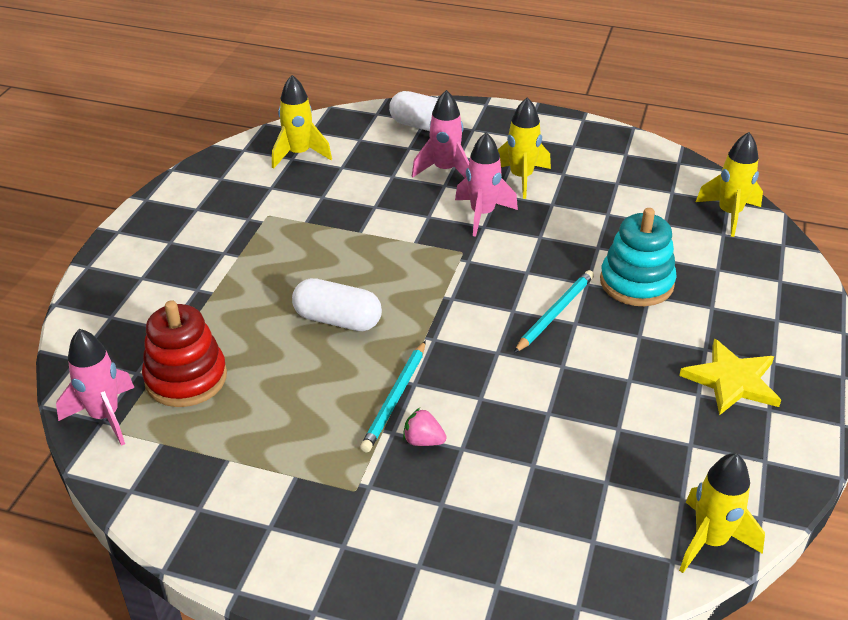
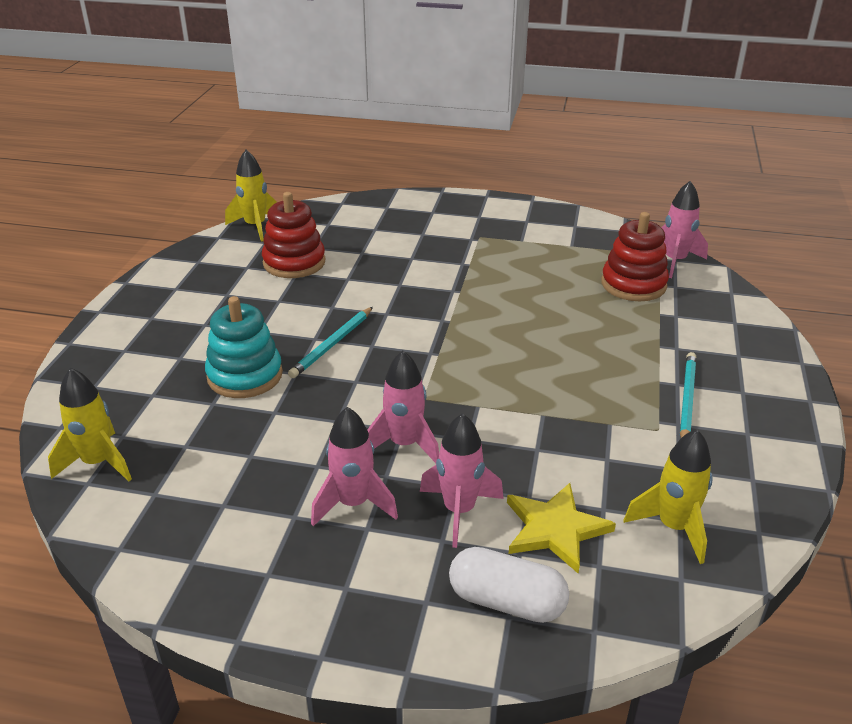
camera: 175 degrees right, 5 degrees down
white capsule [292,278,382,331] -> none
turquoise pencil [360,340,426,452] -> turquoise pencil moved to [680,352,696,438]
pink strawberry [403,408,447,446] -> none
yellow rocket [498,97,551,199] -> pink rocket [311,407,398,526]
yellow star [679,339,781,415] -> yellow star moved to [507,483,616,574]
none -> red stacking toy [262,192,326,278]

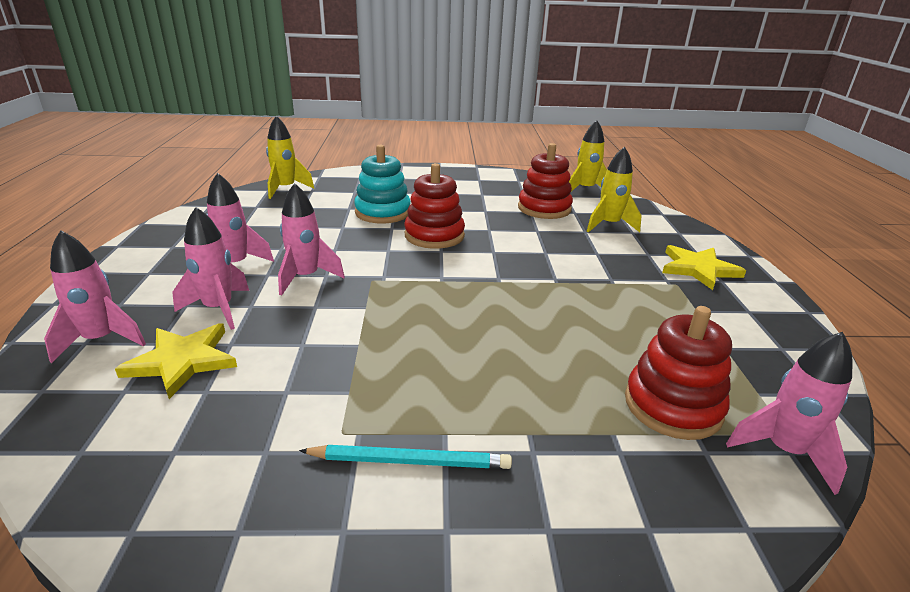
camera: 75 degrees right, 5 degrees down
turquoise pencil [288,307,373,378] -> red stacking toy [404,163,465,249]
white capsule [449,547,569,623] -> pink rocket [44,230,146,363]
yellow rocket [624,429,713,564] -> yellow rocket moved to [587,147,642,232]
none -> yellow star [662,245,746,290]

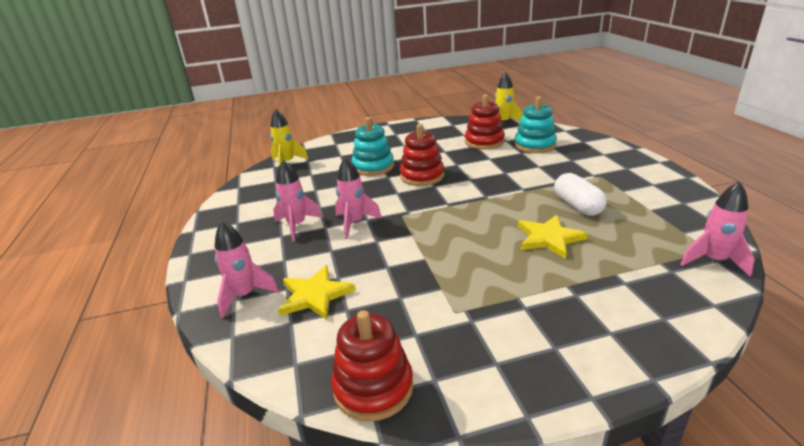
camera: 10 degrees left, 0 degrees up
pink rocket [172,207,249,330] -> none
turquoise pencil [299,445,512,469] -> none
yellow rocket [587,147,642,232] -> turquoise stacking toy [515,96,557,153]
red stacking toy [625,306,732,440] -> red stacking toy moved to [331,310,413,422]
yellow star [662,245,746,290] -> yellow star moved to [518,215,588,259]
none -> white capsule [554,173,607,216]

